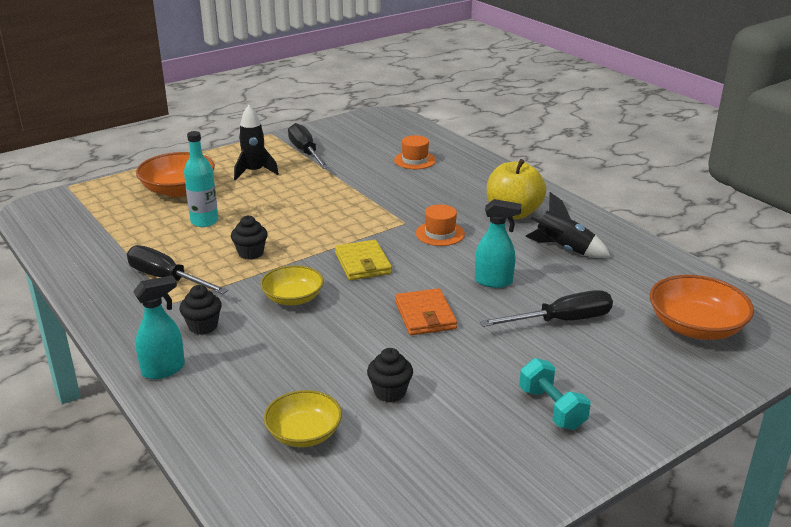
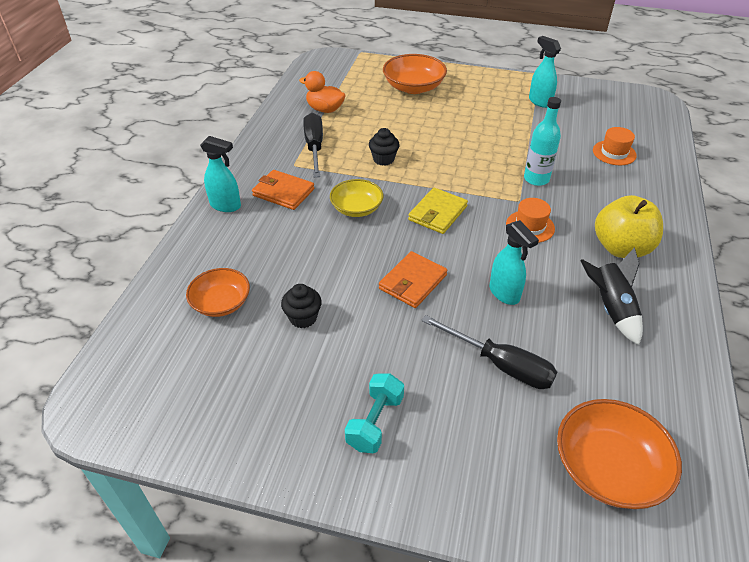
camera: 50 degrees right, 15 degrees up
black cupcake [180,285,222,335] -> orange wallet [252,170,314,210]
turquoise bottle [184,131,219,227] -> turquoise bottle moved to [524,97,561,186]
black rocket [234,105,279,180] -> none
yellow bowl [264,390,342,447] -> orange bowl [186,268,250,317]
black screwdriver [288,123,329,169] -> turquoise spray bottle [529,36,561,108]
none -> orange duck [299,71,346,113]

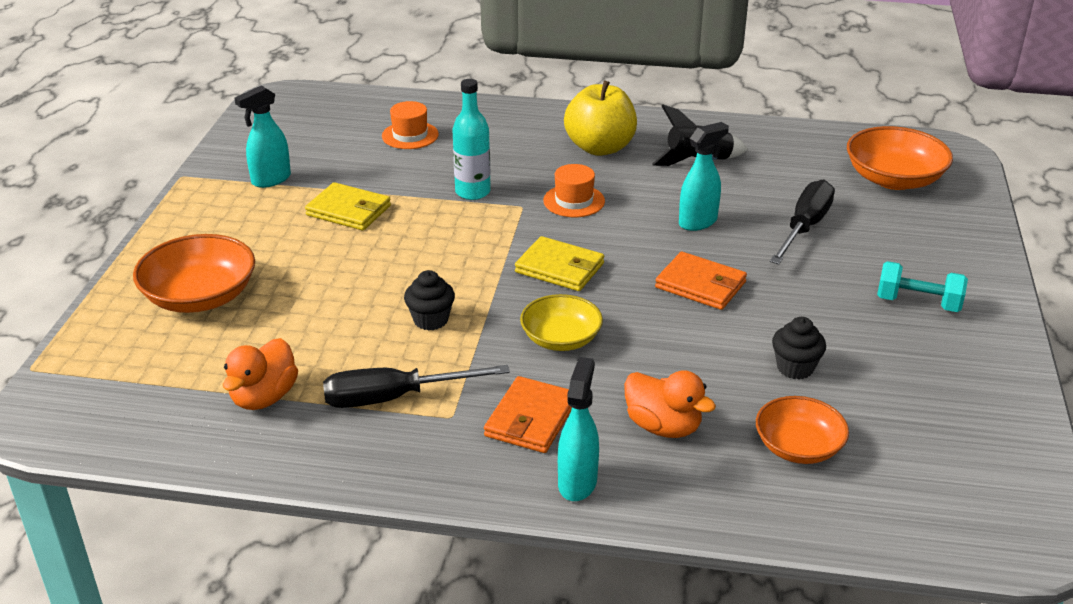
camera: 95 degrees left, 10 degrees down
none -> yellow wallet [305,182,391,230]
none -> orange duck [624,370,716,438]

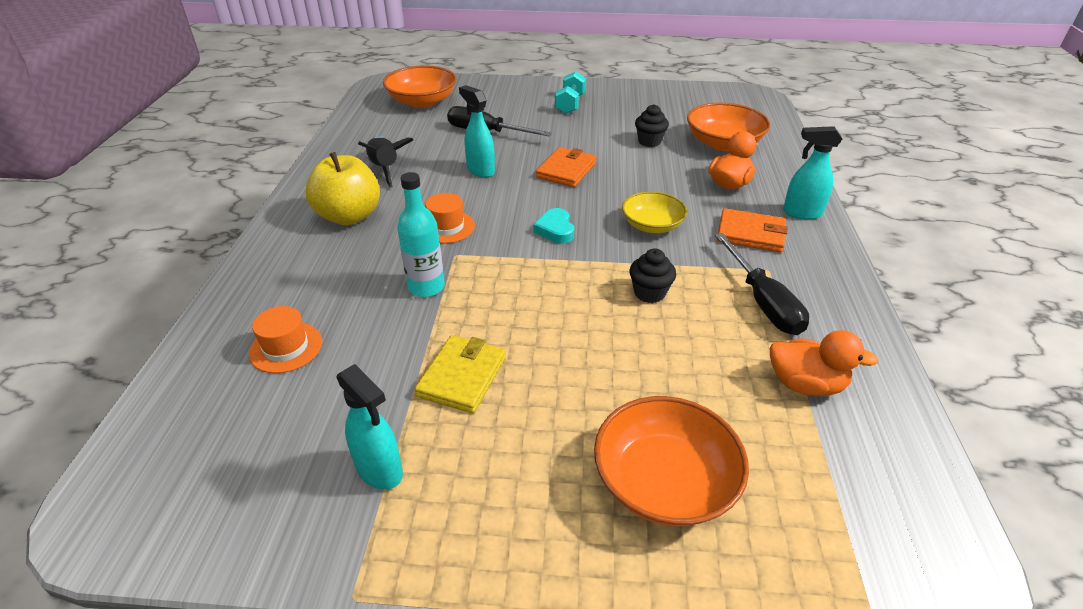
camera: 95 degrees left, 5 degrees up
yellow wallet [515,236,604,291] -> turquoise heart [533,208,574,244]
orange bowl [756,396,849,464] -> orange bowl [687,103,770,151], size x1.50

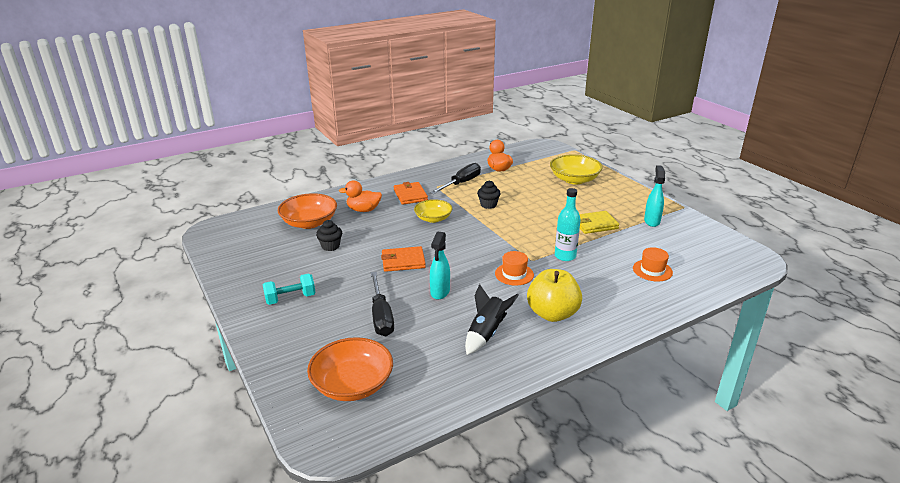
camera: 125 degrees left, 10 degrees down
turquoise heart [533,208,574,244] -> none
orange bowl [594,396,749,526] -> yellow bowl [550,154,602,184]
turquoise spray bottle [783,126,842,220] -> none

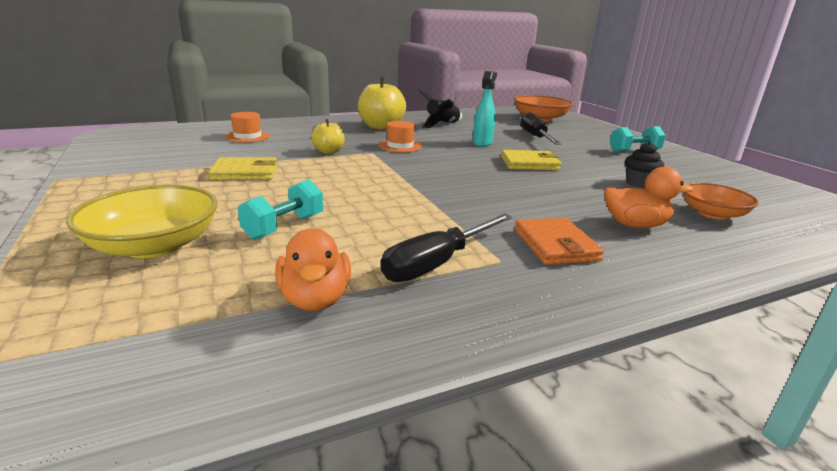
camera: 175 degrees left, 5 degrees down
orange bowl [278,193,337,229] -> orange bowl [683,183,759,220], size x0.66
orange wallet [381,246,426,272] -> yellow wallet [501,150,561,171]
yellow bowl [414,199,452,223] -> none
black cupcake [477,180,501,209] -> none
turquoise bottle [555,188,581,261] -> yellow apple [311,119,345,154]
turquoise spray bottle [644,165,665,227] -> none
none -> turquoise dumbbell [238,179,323,240]

